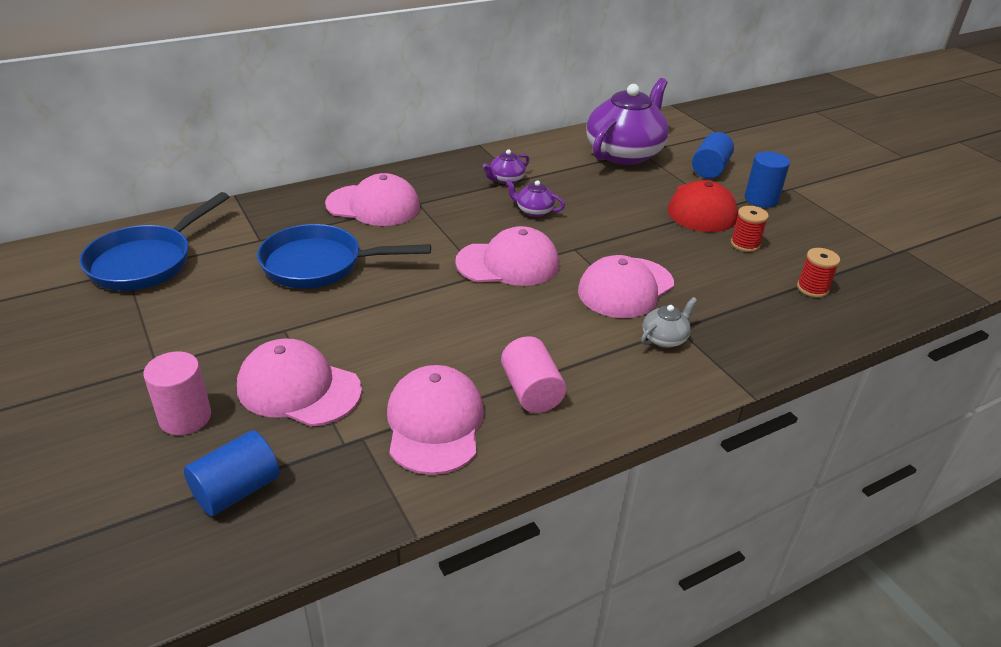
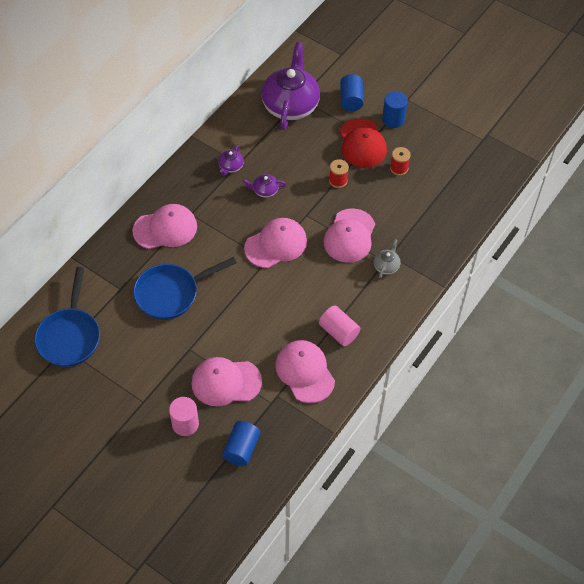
camera: 25 degrees left, 20 degrees up
red spool [797,248,840,298] -> red spool moved to [329,159,349,188]

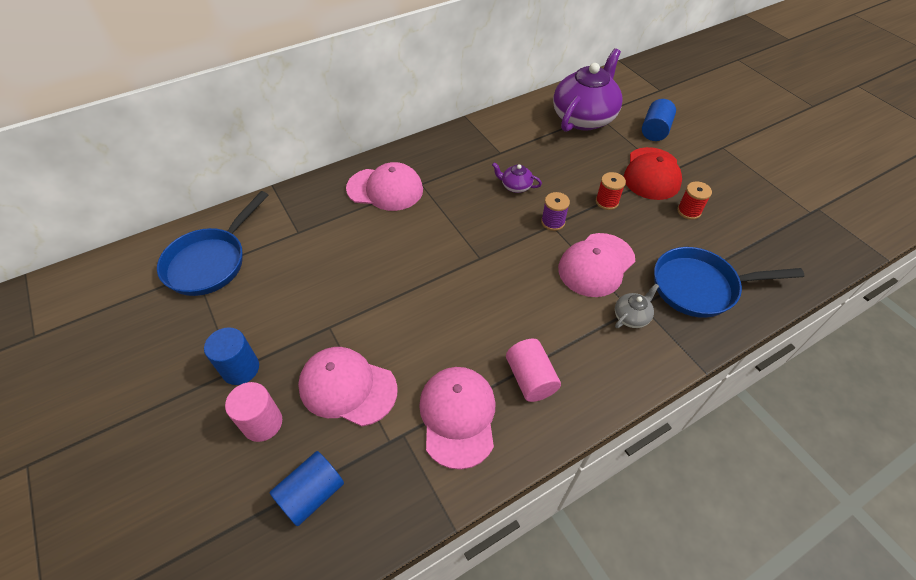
camera: 25 degrees right, 5 degrees down
blue pan [133,257,237,320] -> blue pan moved to [654,247,804,318]
purple teapot [218,145,244,175] -> none
pink cap [244,218,307,268] -> none
blue cylinder [382,91,408,128] -> blue cylinder moved to [204,327,259,385]
none -> purple spool [541,192,570,231]

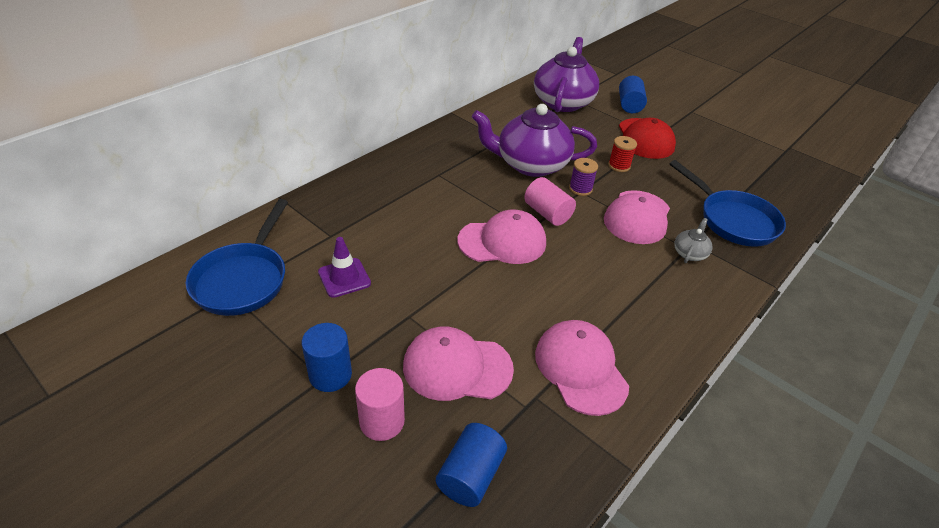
camera: 20 degrees left, 10 degrees down
pink cap [346,162,423,211] -> pink cap moved to [457,209,546,264]
purple teapot [492,162,542,193] -> purple teapot [472,104,597,177], size x2.38
pink cylinder [506,339,561,402] -> pink cylinder moved to [524,177,576,226]
blue pan [654,247,804,318] -> blue pan turned 105 degrees counterclockwise [669,160,786,247]
red spool [677,181,712,220] -> none
none -> purple traffic cone [318,237,371,298]

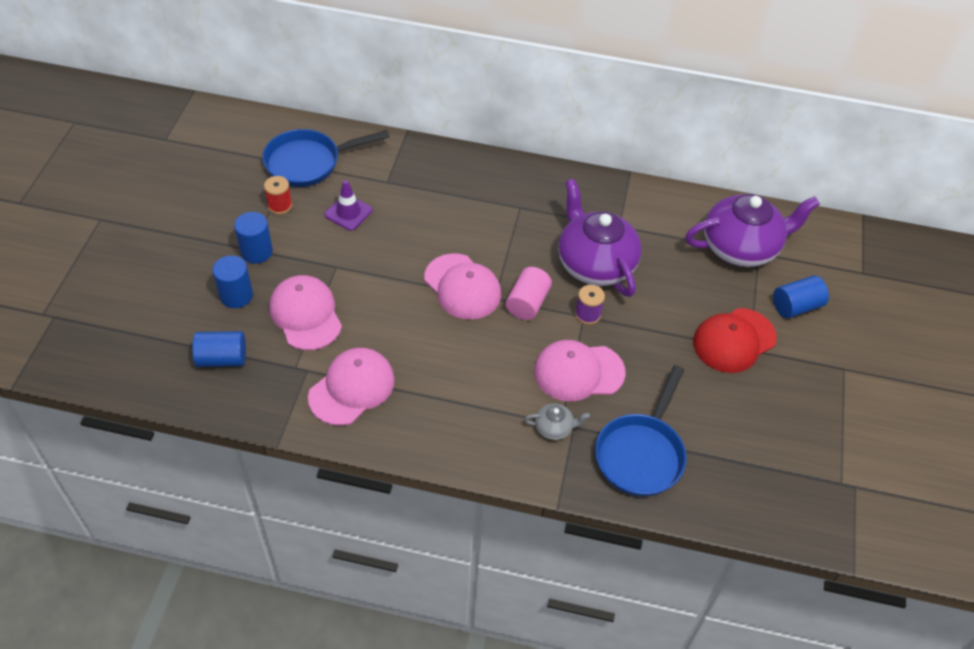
camera: 60 degrees right, 10 degrees up
pink cylinder [355,368,405,441] -> blue cylinder [212,255,253,308]
red spool [608,136,637,172] -> red spool moved to [264,176,292,214]

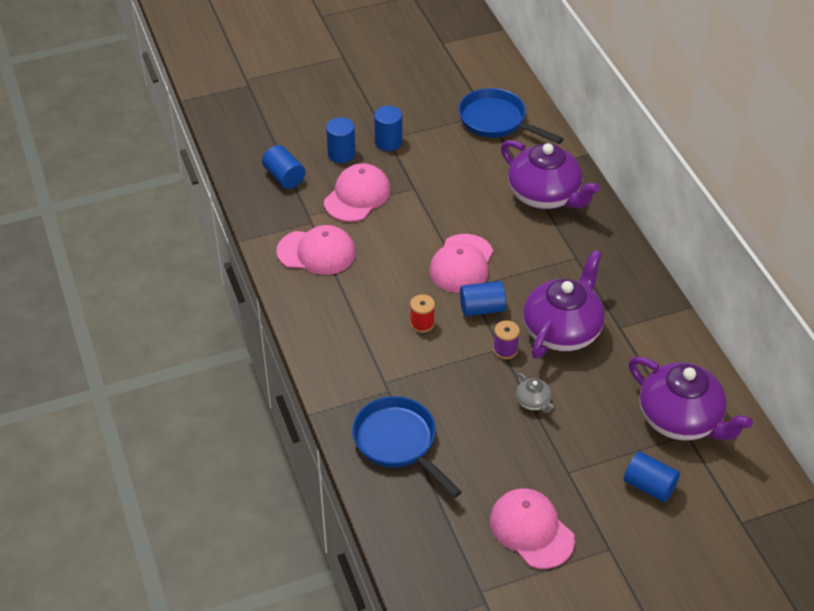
camera: 60 degrees right, 5 degrees down
red spool [264,176,292,214] -> red spool moved to [410,294,435,333]
purple traffic cone [324,180,373,231] -> none
pink cylinder [506,267,552,320] -> blue cylinder [460,281,506,316]
grey teapot [524,403,590,440] -> grey teapot moved to [516,373,554,413]
pink cap [534,340,625,402] -> pink cap moved to [490,488,575,569]
blue pan [595,365,687,497] -> blue pan turned 60 degrees clockwise [352,396,462,498]
red cap [693,308,777,373] -> none
none -> purple teapot [501,140,600,209]

